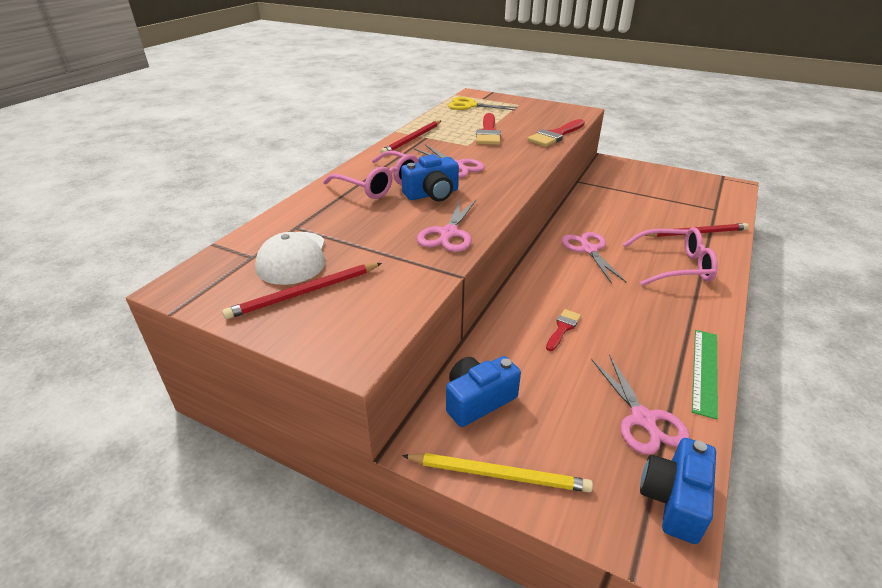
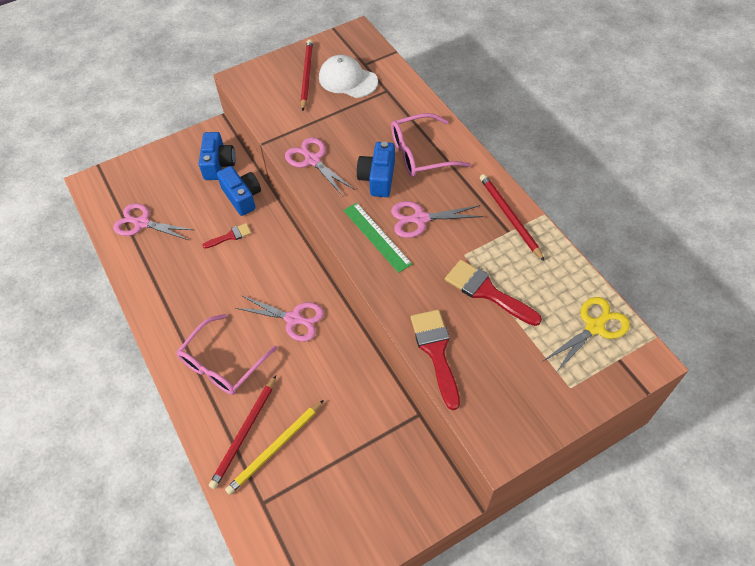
camera: 125 degrees right, 20 degrees up
yellow pencil [402,453,593,492] -> yellow pencil moved to [225,400,324,495]
red brush [546,309,581,351] -> red brush turned 90 degrees counterclockwise [202,223,251,249]
blue camera [640,438,716,544] -> blue camera moved to [217,166,261,216]
green ruler [692,330,718,419] -> green ruler moved to [343,203,412,273]

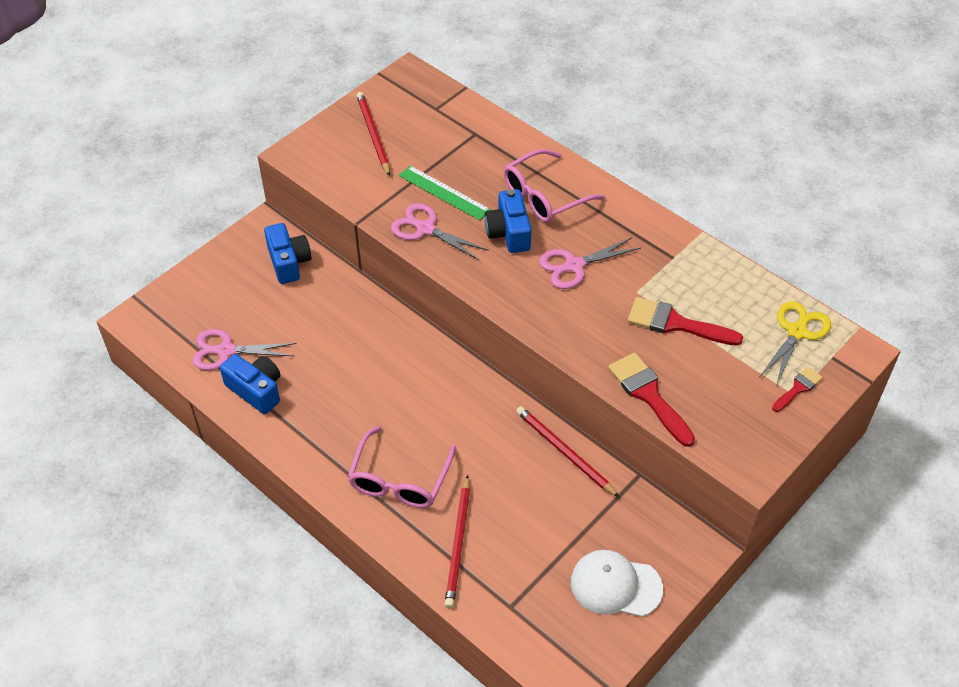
camera: 20 degrees left, 5 degrees down
red brush [202,223,251,249] -> red brush moved to [772,367,823,412]
blue camera [217,166,261,216] -> blue camera moved to [220,354,281,414]
yellow pencil [225,400,324,495] -> none
pink scissors [236,295,324,342] -> none
white cap [319,55,378,98] -> white cap moved to [571,550,663,617]
green ruler [343,203,412,273] -> green ruler moved to [399,166,491,220]
red pencil [480,174,544,261] -> red pencil moved to [516,406,620,498]

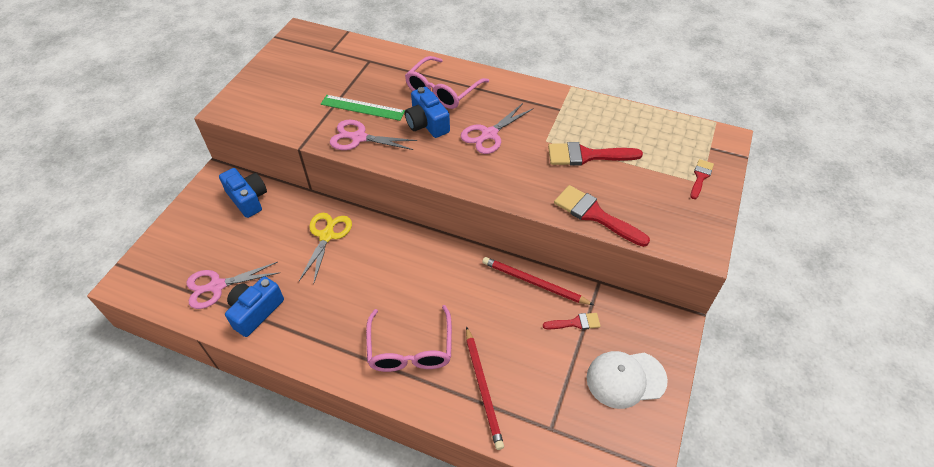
camera: 20 degrees left, 0 degrees up
blue camera [220,354,281,414] -> blue camera turned 75 degrees counterclockwise [225,276,284,337]
red pencil [356,92,390,176] -> none
yellow scissors [760,301,831,386] -> yellow scissors moved to [299,213,352,285]
none -> red brush [543,313,601,330]

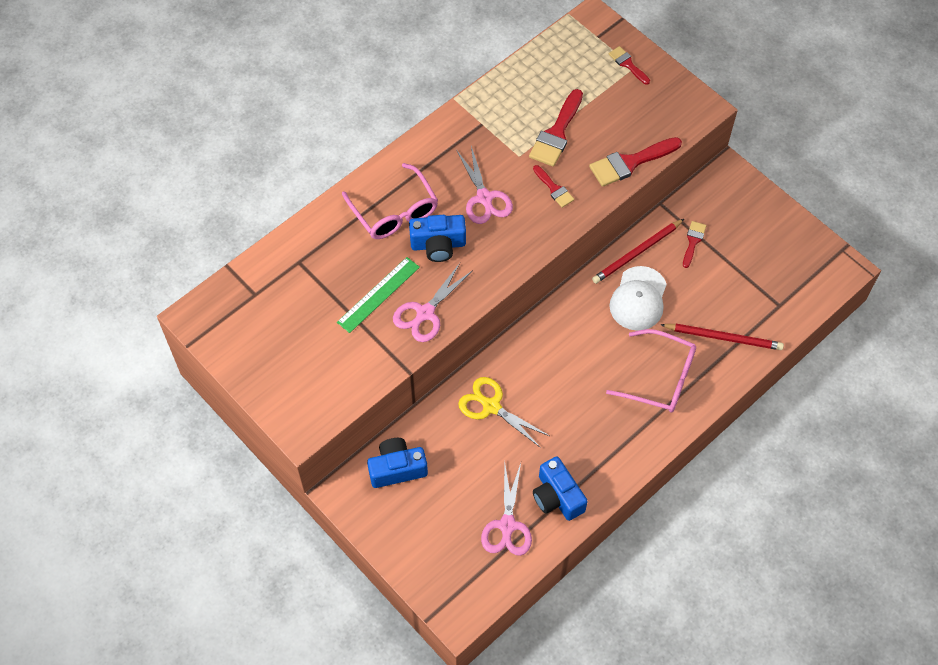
camera: 65 degrees left, 10 degrees up
white cap [586,351,668,409] -> white cap moved to [609,266,667,331]
none -> red brush [533,165,574,208]

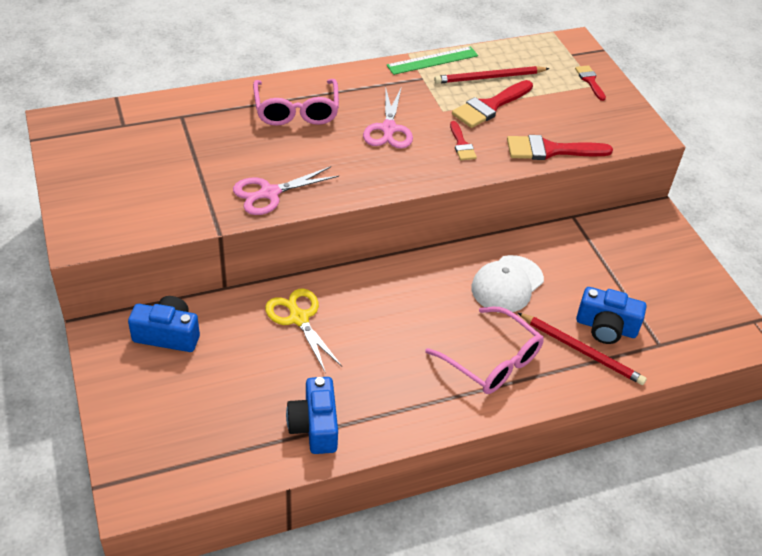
camera: 20 degrees right, 15 degrees down
green ruler [337,257,420,333] -> green ruler moved to [386,46,478,75]
blue camera [409,215,466,262] -> blue camera moved to [576,287,646,344]
pink scissors [481,463,532,556] -> none
red pencil [592,219,684,284] -> red pencil moved to [434,66,550,84]
red brush [683,221,706,268] -> none

